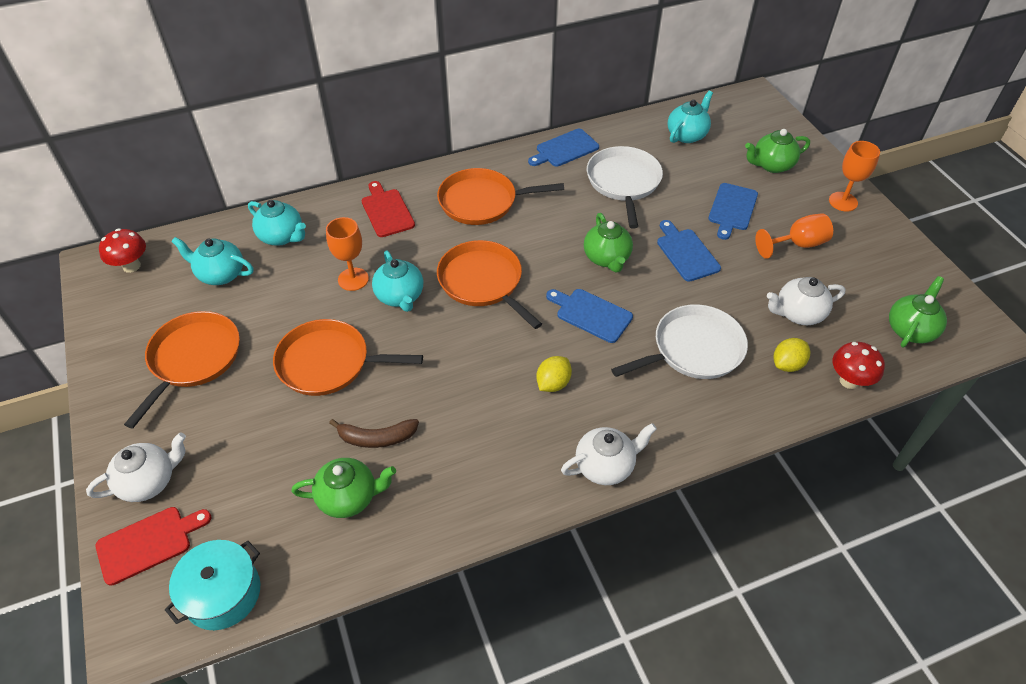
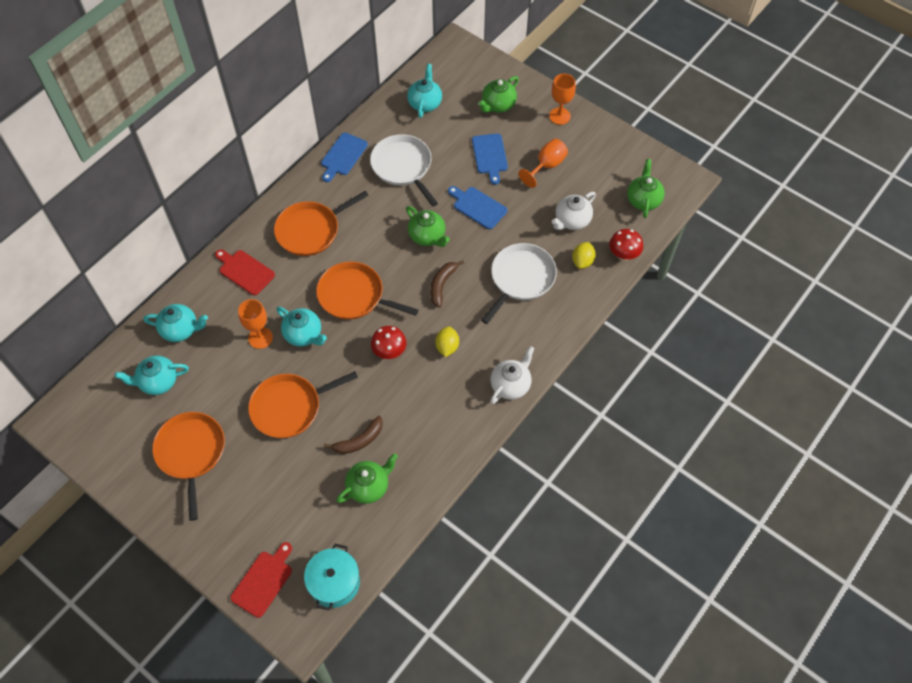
camera: 30 degrees left, 10 degrees up
white teapot [86,432,186,502] -> none
red mushroom [99,228,146,273] -> red mushroom moved to [371,326,407,359]
blue cutting board [546,289,633,343] -> brown banana [430,260,464,308]

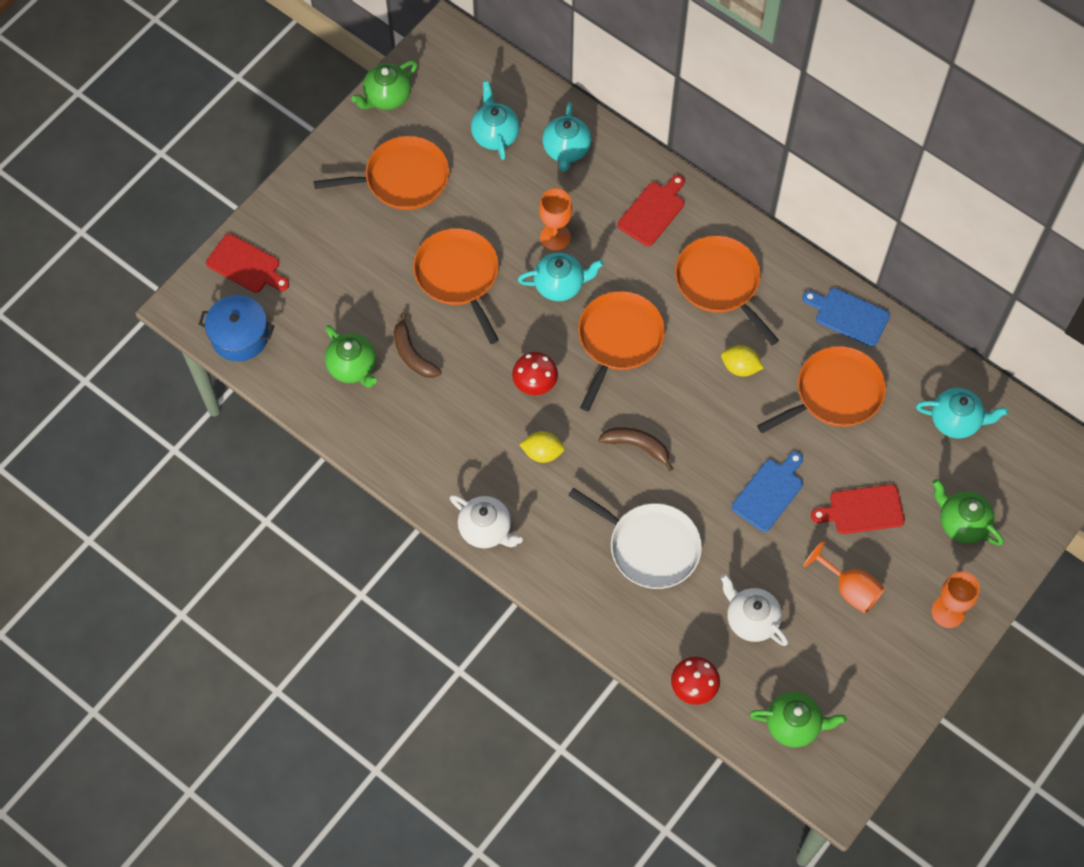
camera: 90 degrees right, 5 degrees up
turquoise teapot [276,307,327,347] -> turquoise teapot turned 135 degrees counterclockwise [518,253,604,301]
turquoise pot [304,544,360,610] -> blue pot [199,295,274,362]
white pan [370,134,438,207] -> orange pan [757,346,886,433]
green teapot [406,206,450,247] -> green teapot moved to [351,60,418,110]
blue cutting board [472,133,508,185] -> red cutting board [811,484,905,534]
yellow lemon [572,242,596,269] -> yellow lemon moved to [721,345,764,377]

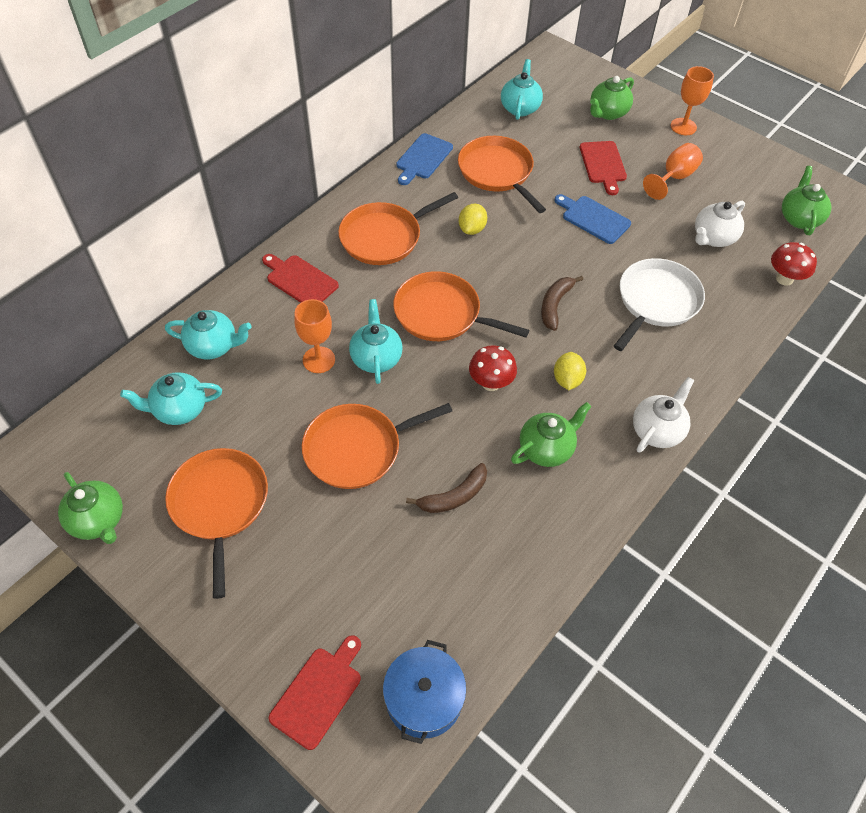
camera: 90 degrees left, 10 degrees down
green teapot [325,325,377,388] -> green teapot moved to [511,402,592,467]

